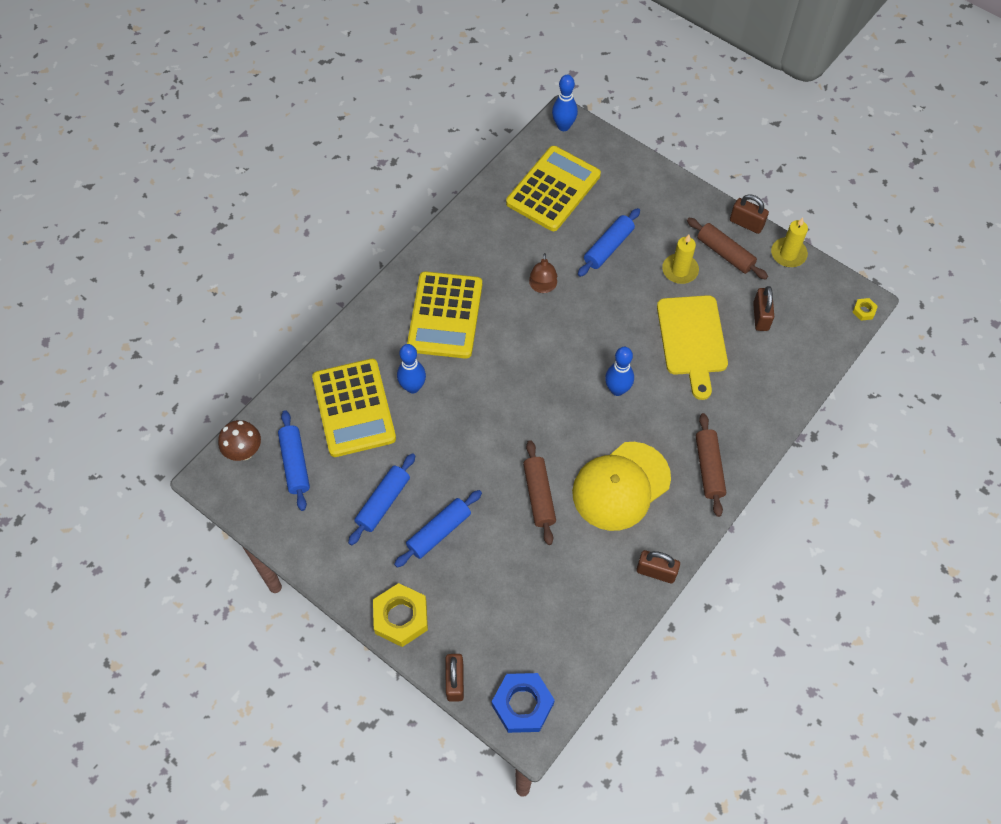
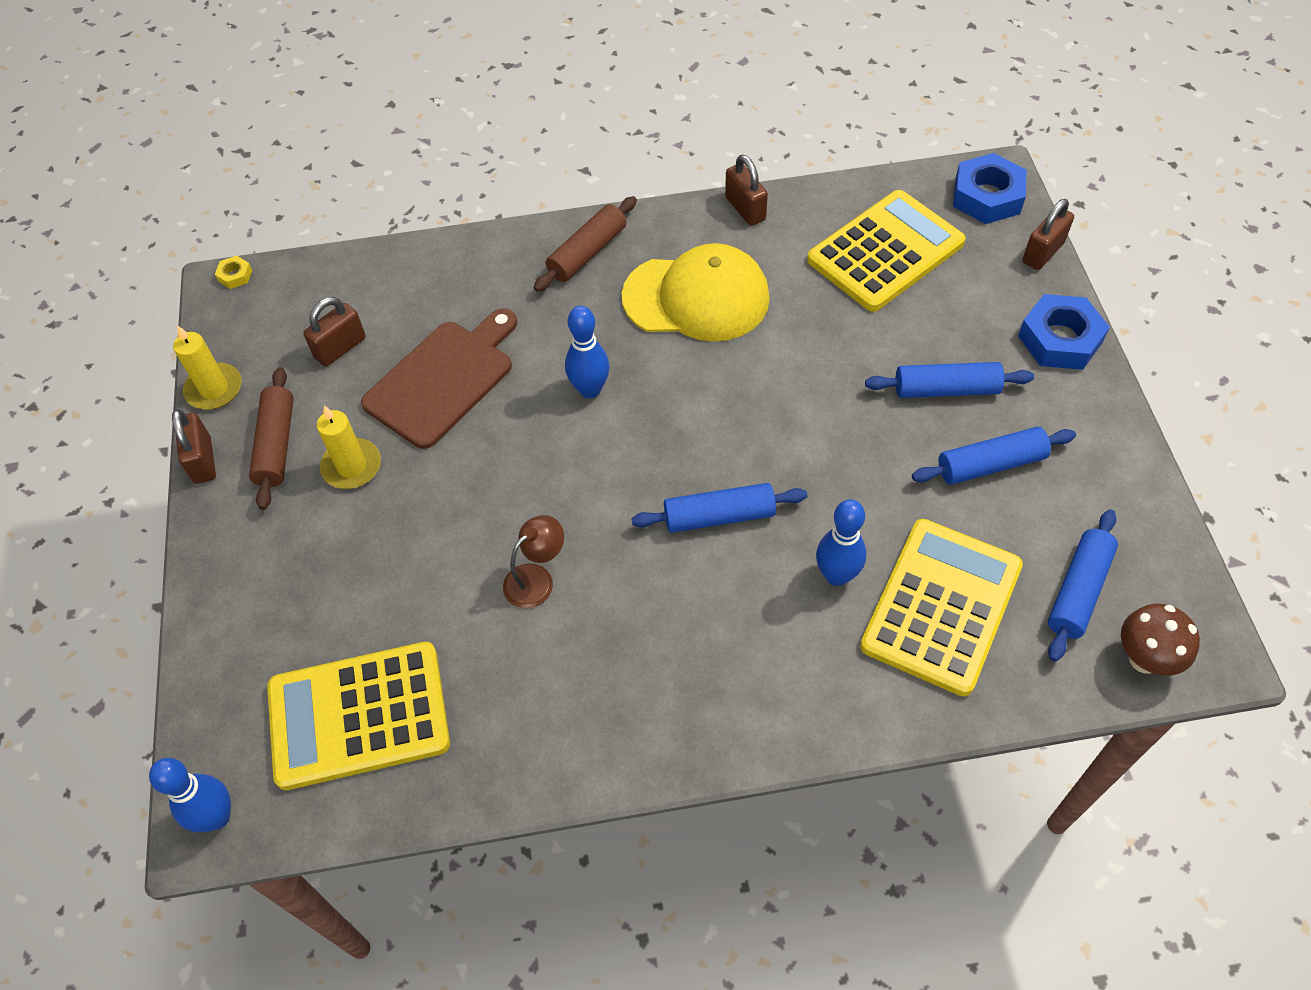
camera: 135 degrees left, 5 degrees down
yellow nut [373,583,428,647] -> blue nut [1018,294,1110,370]
yellow calculator [407,271,482,359] -> yellow calculator moved to [807,190,966,312]
brown rolling pin [523,440,556,545] -> none
blue rolling pin [578,208,640,277] -> blue rolling pin moved to [631,483,808,533]
yellow cutting board [657,295,728,400] -> brown cutting board [361,309,517,449]

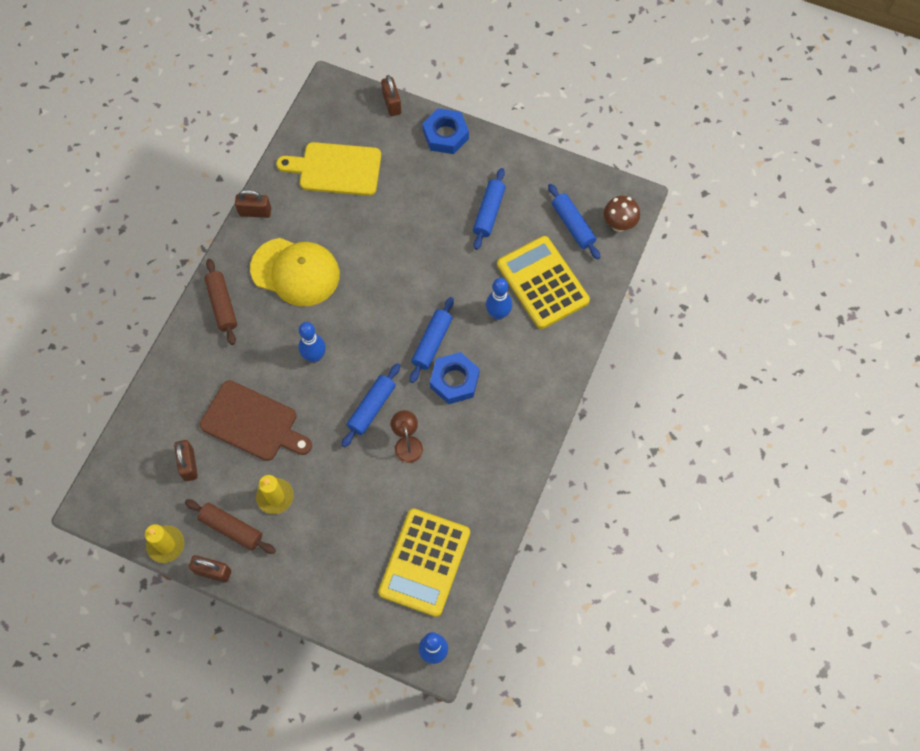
camera: 60 degrees left, 10 degrees up
yellow nut [215,256,252,289] -> none
brown cutting board [361,309,517,449] -> brown cutting board turned 135 degrees clockwise [200,380,312,461]
yellow cap [622,243,770,342] -> yellow cap turned 75 degrees clockwise [250,238,340,306]
yellow calculator [807,190,966,312] -> yellow cutting board [276,142,381,196]
blue rolling pin [865,362,1034,398] -> blue rolling pin moved to [342,363,400,448]
blue nut [953,153,1027,224] -> blue nut moved to [430,352,480,404]

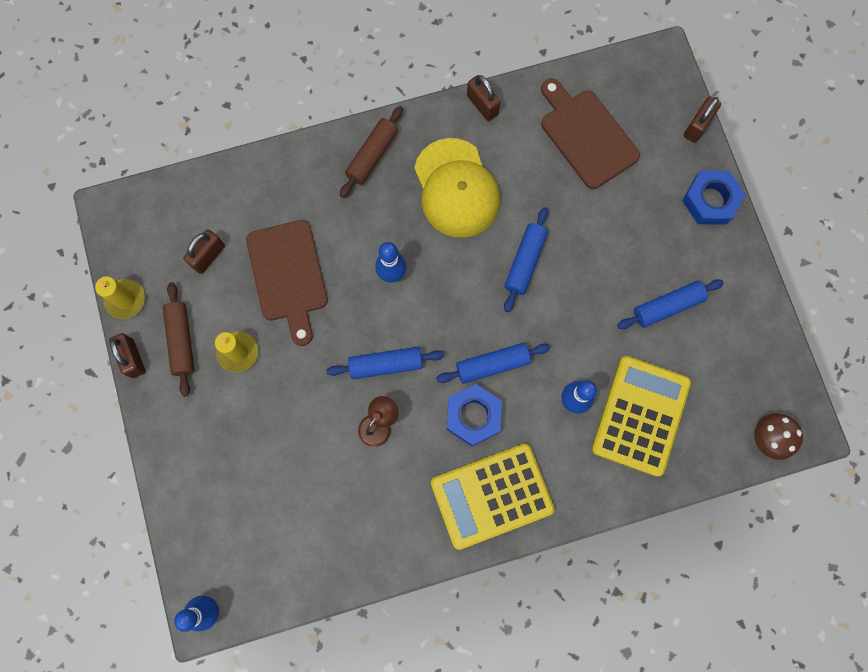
camera: 50 degrees right, 10 degrees up
yellow cutting board [276,142,381,196] -> brown cutting board [541,78,640,189]
yellow calculator [378,509,470,617] -> yellow calculator moved to [431,444,554,550]
blue rolling pin [548,184,600,260] -> blue rolling pin moved to [504,207,548,312]

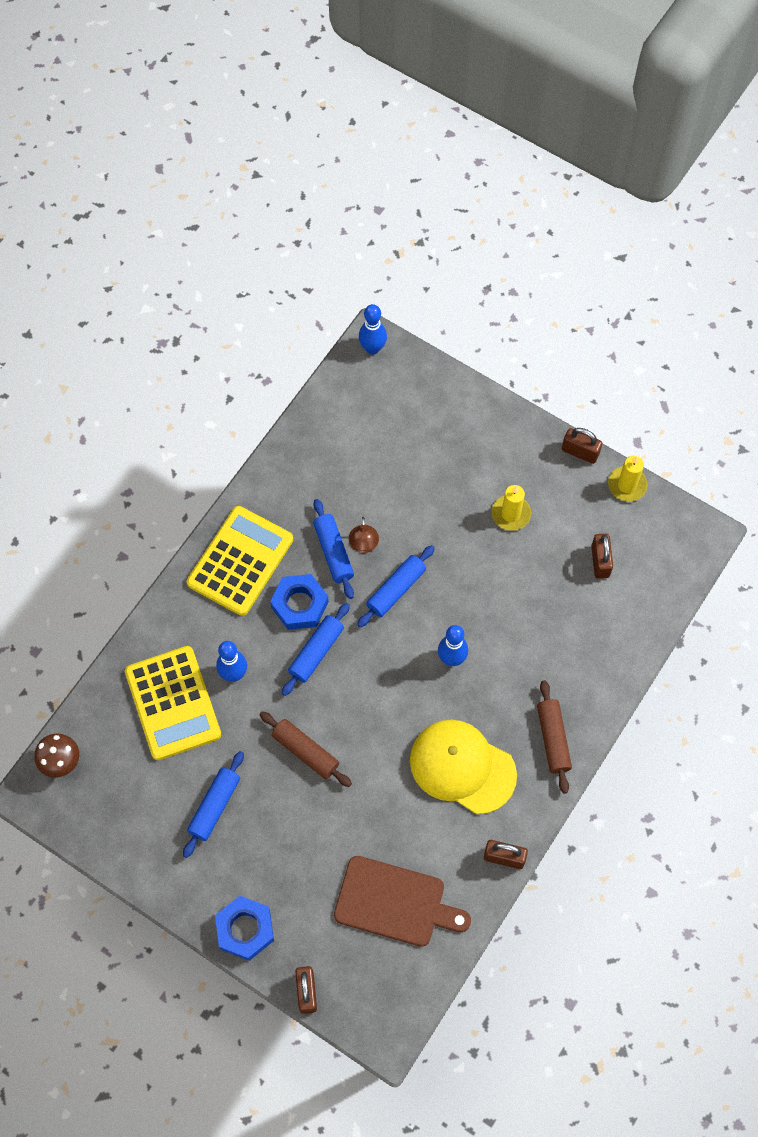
camera: 140 degrees right, 10 degrees down
brown rolling pin [163,282,194,397] -> brown rolling pin moved to [259,711,352,787]
brown cutting board [246,220,328,346] -> none
blue rolling pin [504,207,548,312] -> blue rolling pin moved to [313,499,354,599]

